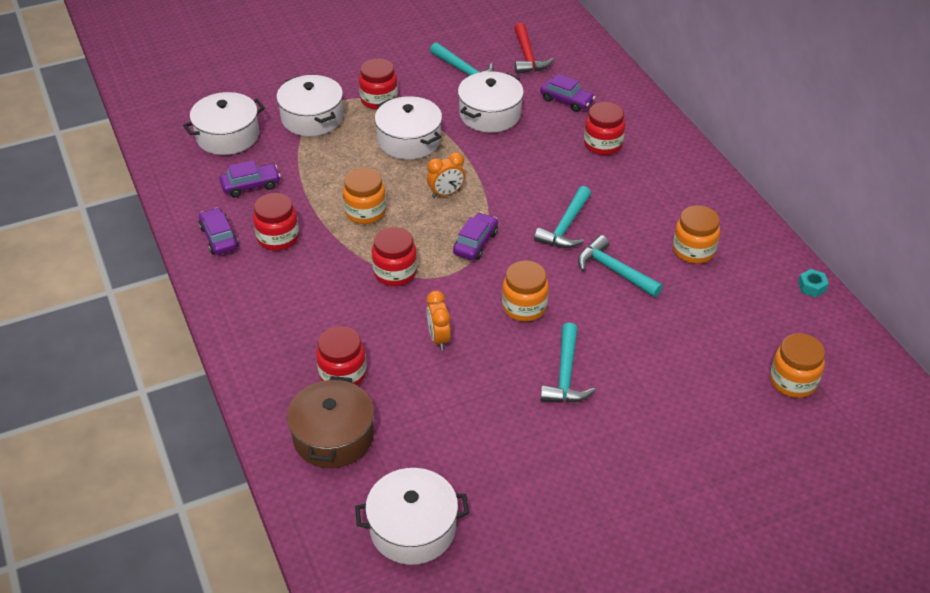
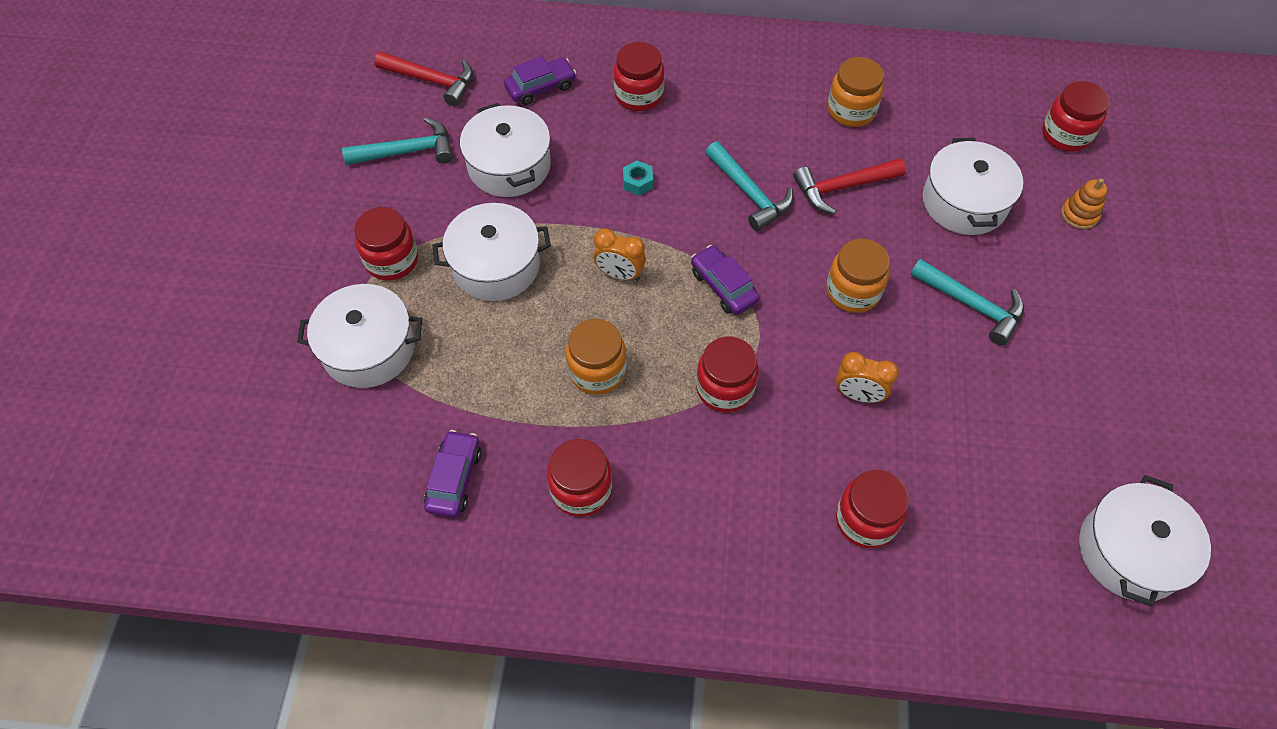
camera: 60 degrees left, 15 degrees up
white pot [183,92,265,155] -> white pot moved to [923,138,1023,235]
purple car [199,207,239,255] -> none
brown pot [287,376,374,468] -> none
orange clock [427,152,465,198] -> orange clock turned 105 degrees clockwise [593,228,646,281]
turquoise hammer [578,235,663,297] -> red hammer [793,158,906,214]
orange jar [770,333,825,398] -> red jar [1042,81,1110,152]
turquoise nut [798,269,829,297] -> turquoise nut moved to [623,161,653,196]
none -> orange stacking toy [1061,178,1108,229]

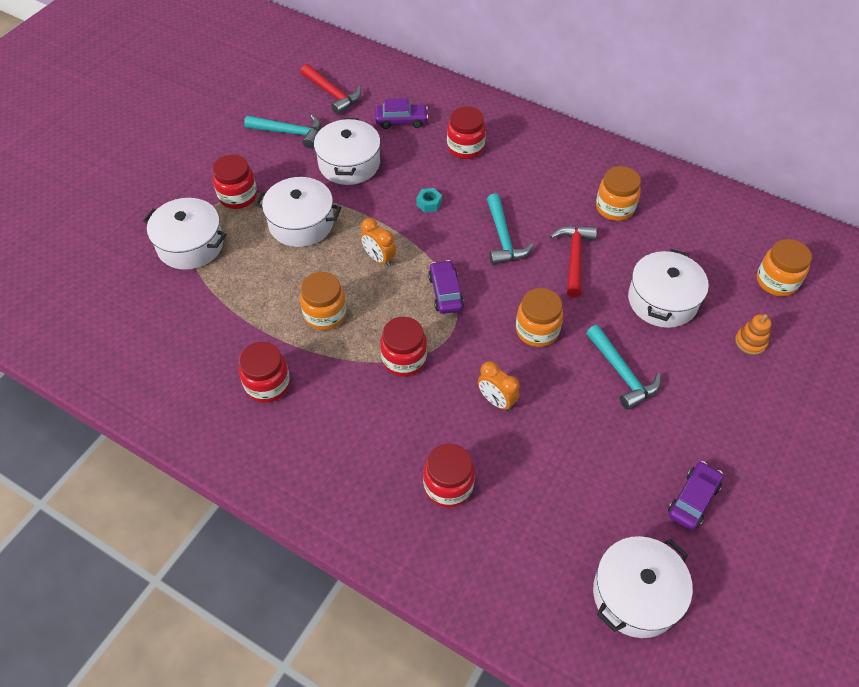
camera: 25 degrees right, 5 degrees down
purple car [424,430,481,518] -> purple car moved to [668,461,723,530]
red hammer [793,158,906,214] -> red hammer turned 90 degrees clockwise [550,226,597,298]
red jar [1042,81,1110,152] -> orange jar [757,239,812,296]

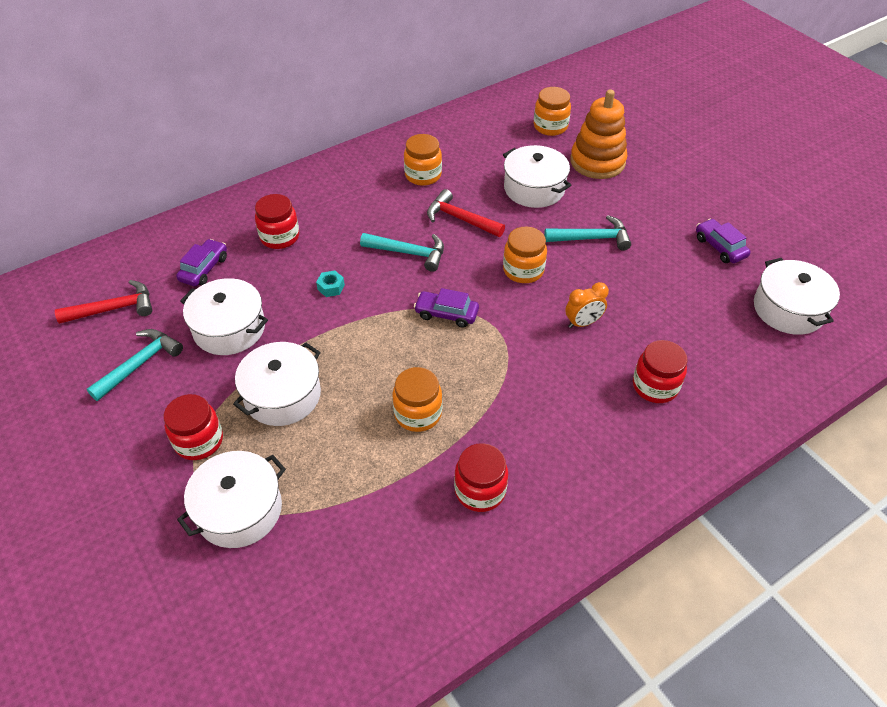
camera: 65 degrees left, 5 degrees down
orange clock [361,218,396,267] -> none
red jar [380,317,427,377] -> none
orange stacking toy [735,314,772,355] -> orange stacking toy [570,89,628,179], size x2.17

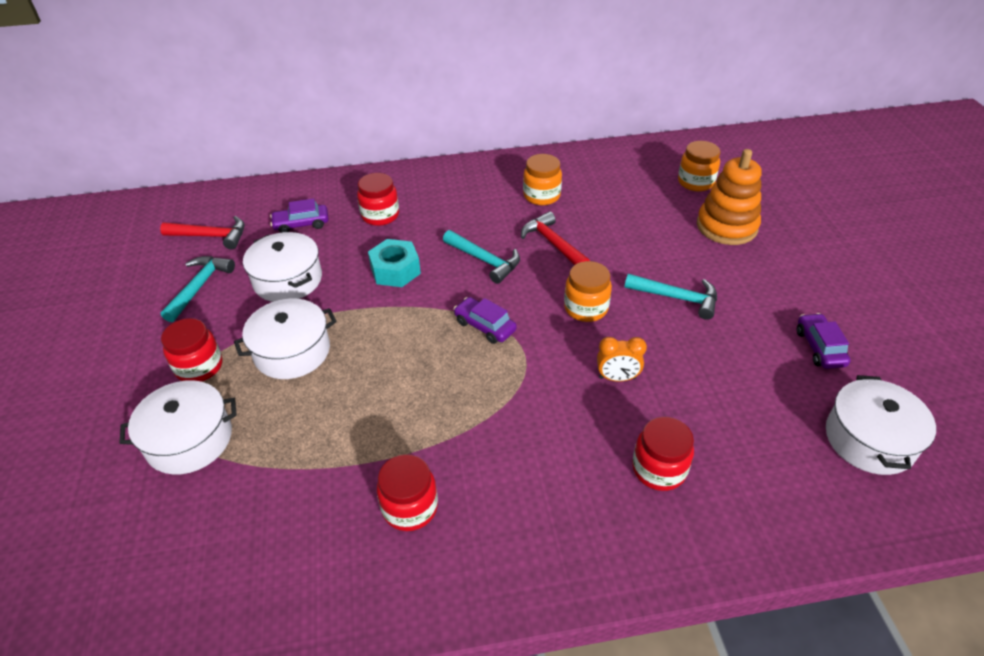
camera: 25 degrees right, 5 degrees down
turquoise hammer [87,329,183,401] -> turquoise hammer turned 45 degrees counterclockwise [161,256,235,322]
purple car [176,239,227,286] -> purple car turned 150 degrees counterclockwise [270,198,329,233]
turquoise nut [316,270,345,297] -> turquoise nut [368,239,421,287], size x1.92
orange jar [392,367,442,432] -> none
white pot [503,145,571,208] -> none

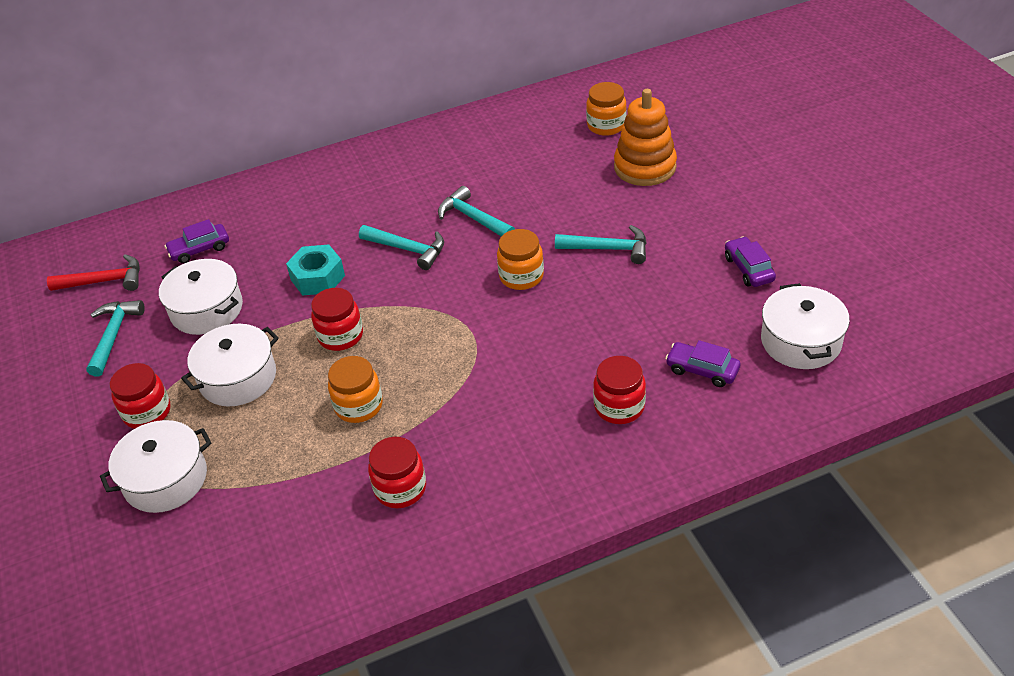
camera: 10 degrees left, 0 degrees up
red jar [357,173,399,226] -> red jar moved to [311,288,363,351]
purple car [454,297,517,344] -> purple car moved to [665,340,740,387]
red hammer [521,211,590,265] -> turquoise hammer [438,186,515,236]
orange jar [523,154,562,205] -> orange jar moved to [328,356,383,423]
orange clock [597,337,647,382] -> none

